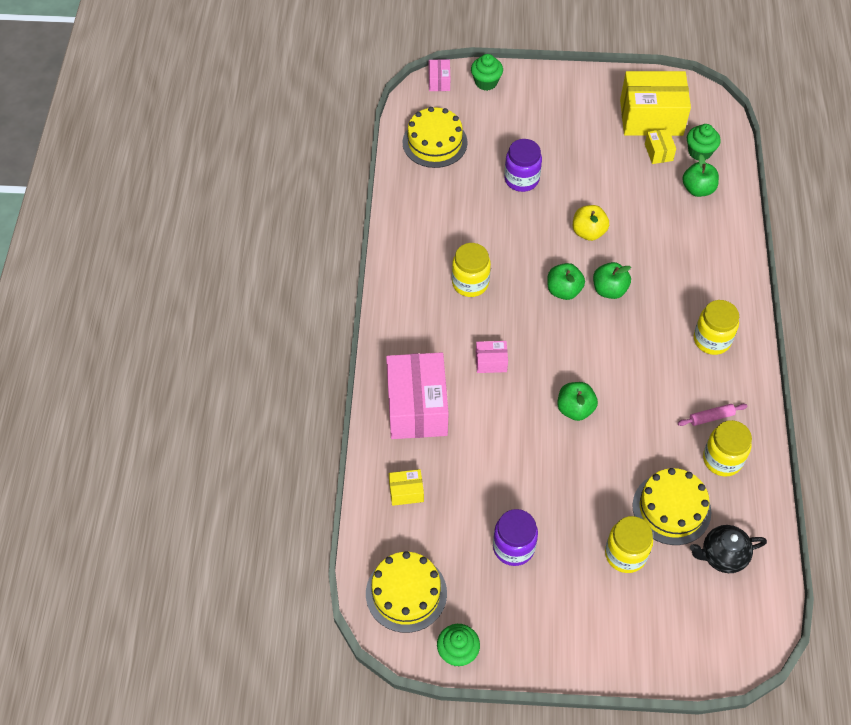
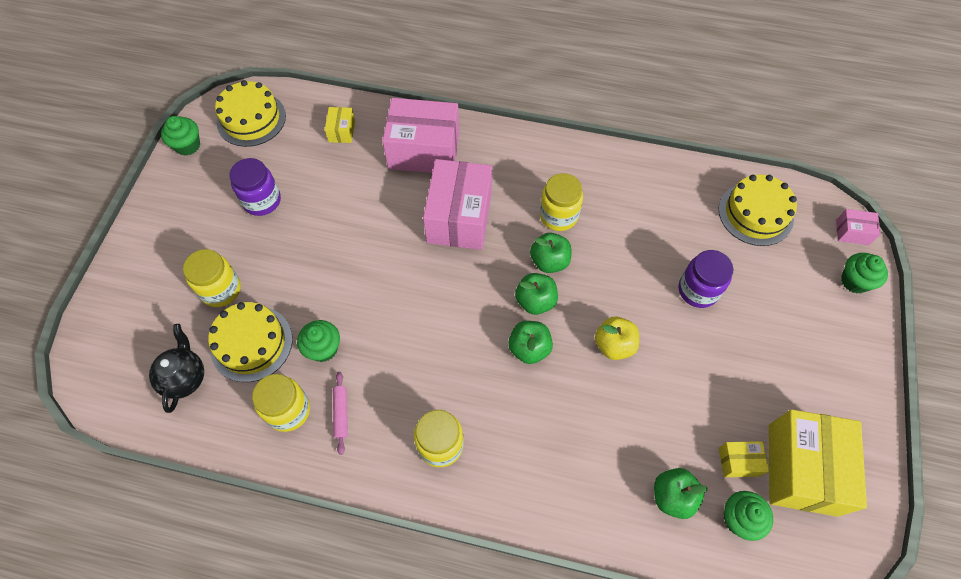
camera: 100 degrees right, 5 degrees up
pink box [476,341,508,373] -> pink box [423,159,492,250], size x2.24
green apple [557,382,598,421] -> green apple moved to [530,233,571,273]
none -> green cupcake [297,320,340,362]

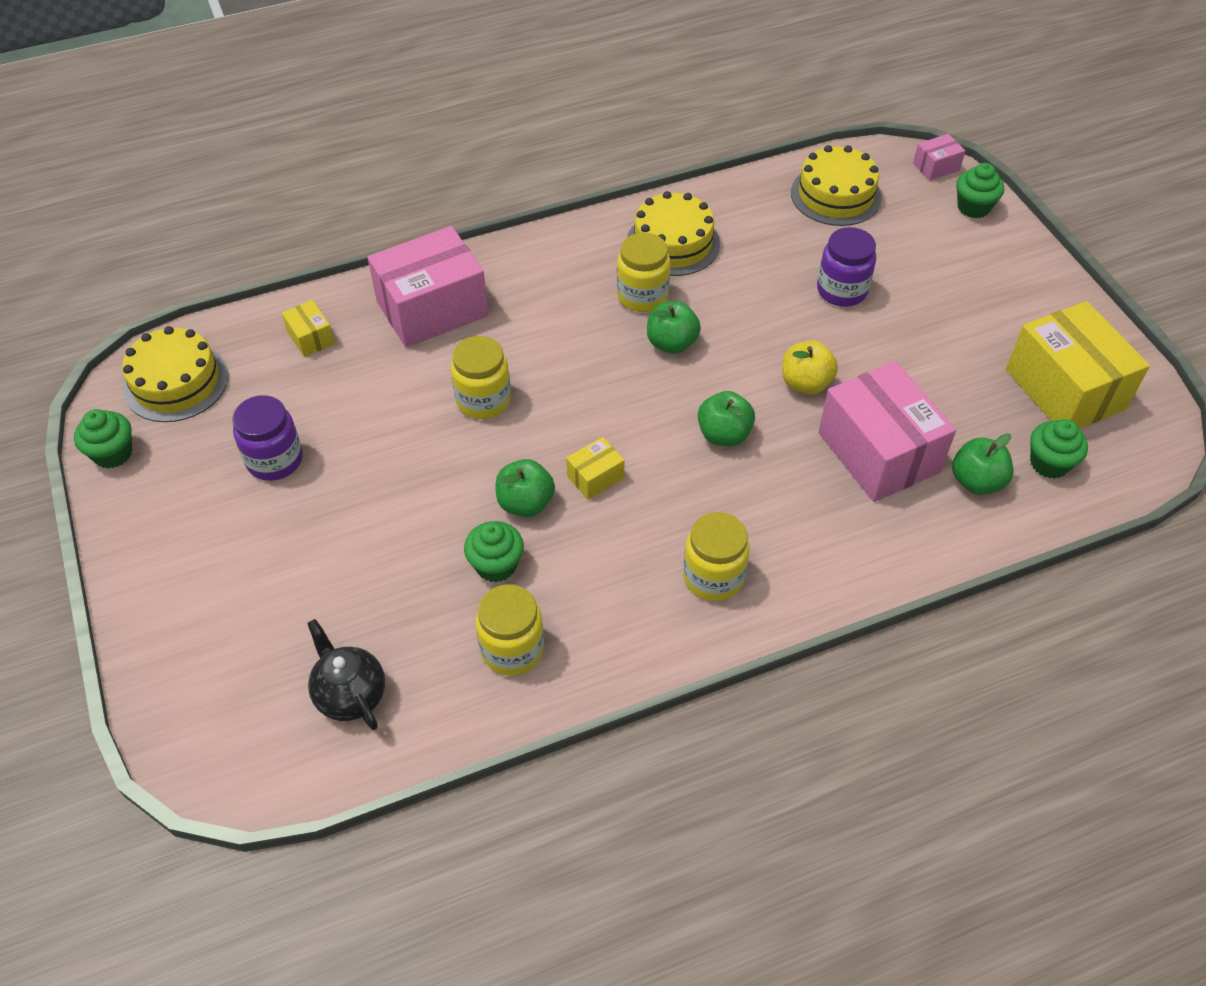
camera: 35 degrees left, 10 degrees down
yellow jar [183,249,241,307] -> yellow jar moved to [451,336,511,419]
yellow cake [208,302,293,382] -> yellow cake moved to [627,191,720,276]
pink rolling pin [333,372,348,455] -> none
pink box [423,159,492,250] -> pink box moved to [818,361,956,502]
green apple [515,273,558,315] -> green apple moved to [496,459,555,517]
yellow box [719,441,769,477] -> yellow box moved to [566,437,625,500]

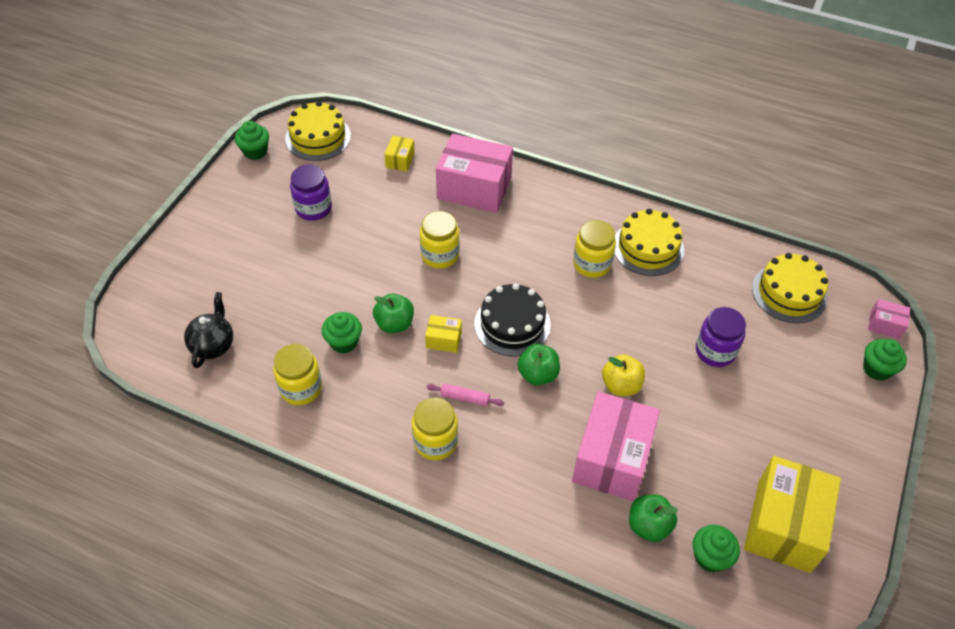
camera: 45 degrees right, 0 degrees up
green apple [647,301,701,354] -> none
none -> pink rolling pin [426,384,505,406]
none -> black cake [475,283,551,356]

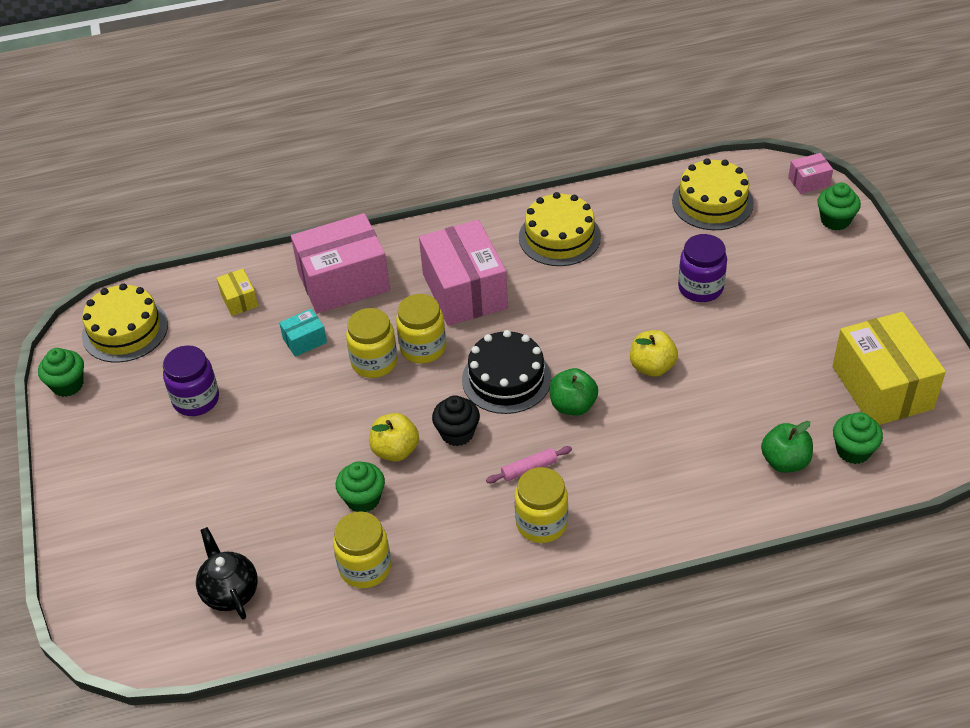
camera: 35 degrees left, 5 degrees down
green apple [373,294,414,333] -> yellow apple [369,413,419,462]
yellow box [425,315,462,353] -> black cupcake [432,395,480,446]
pink box [572,391,660,501] -> pink box moved to [419,220,508,326]
yellow jar [573,220,616,278] -> yellow jar moved to [396,294,446,364]
none -> turquoise box [279,309,327,357]

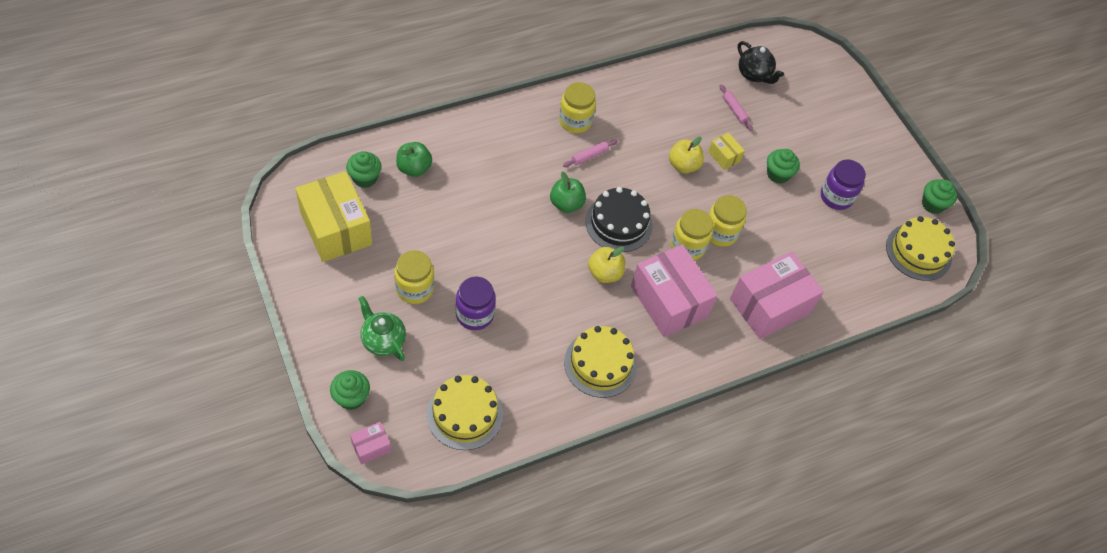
camera: 160 degrees right, 10 degrees up
yellow box [217,269,258,316] -> yellow box moved to [708,132,745,170]
turquoise box [279,309,327,357] -> none
yellow jar [333,511,391,588] -> yellow jar moved to [394,250,434,304]
green cupcake [336,461,385,512] -> green cupcake moved to [767,149,800,184]
black cupcake [432,395,480,446] -> none
yellow apple [630,330,678,377] -> yellow apple moved to [588,247,625,283]
none -> green teapot [358,296,406,361]
none -> pink rolling pin [720,85,753,131]

